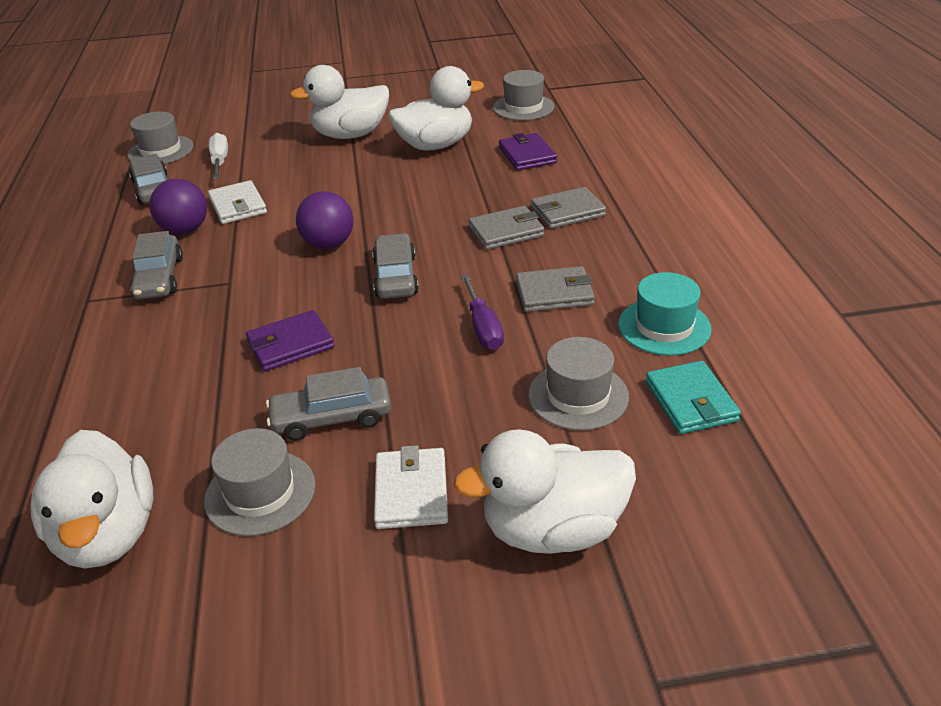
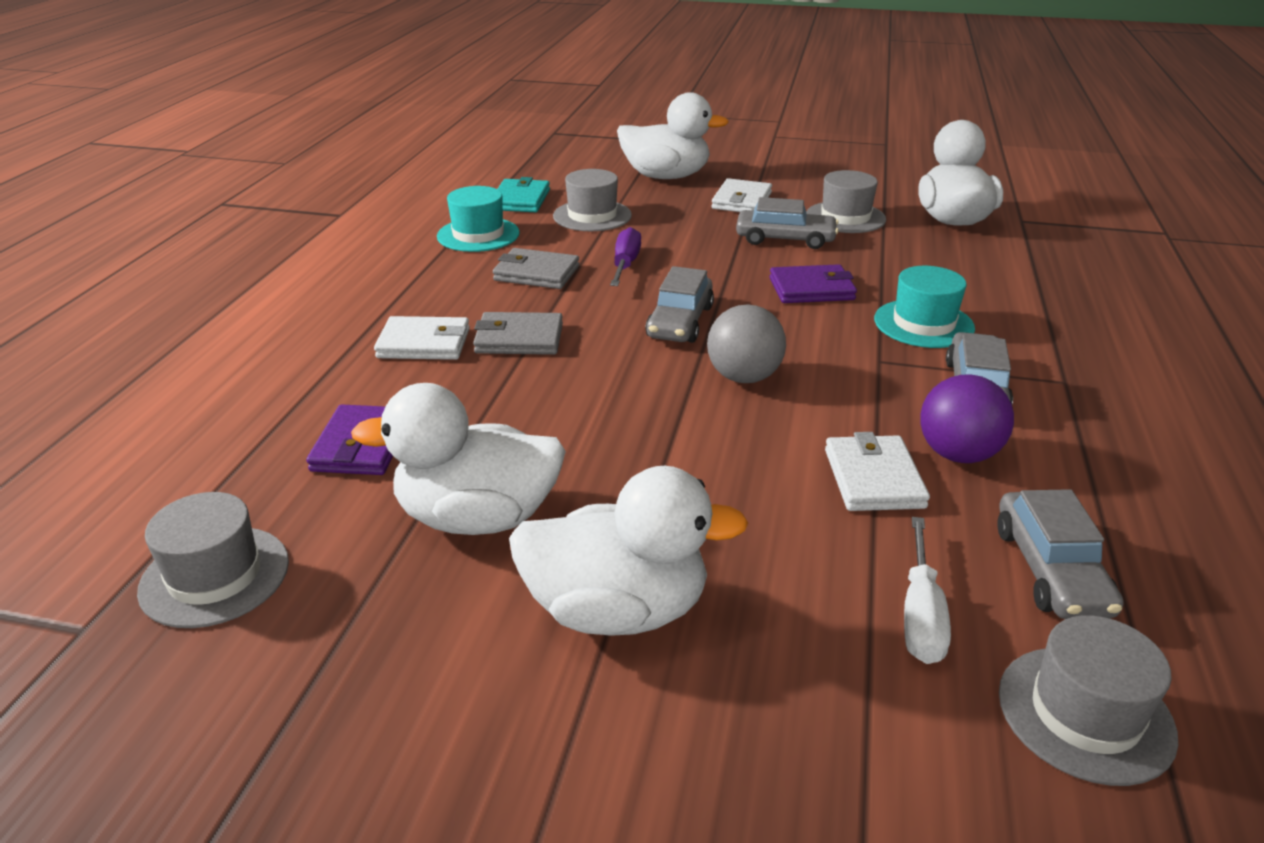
camera: 160 degrees left, 5 degrees down
purple ball [296,191,354,249] -> grey ball [707,304,786,383]
grey wallet [531,187,606,229] -> white wallet [374,316,470,360]
none -> turquoise hat [874,266,975,348]

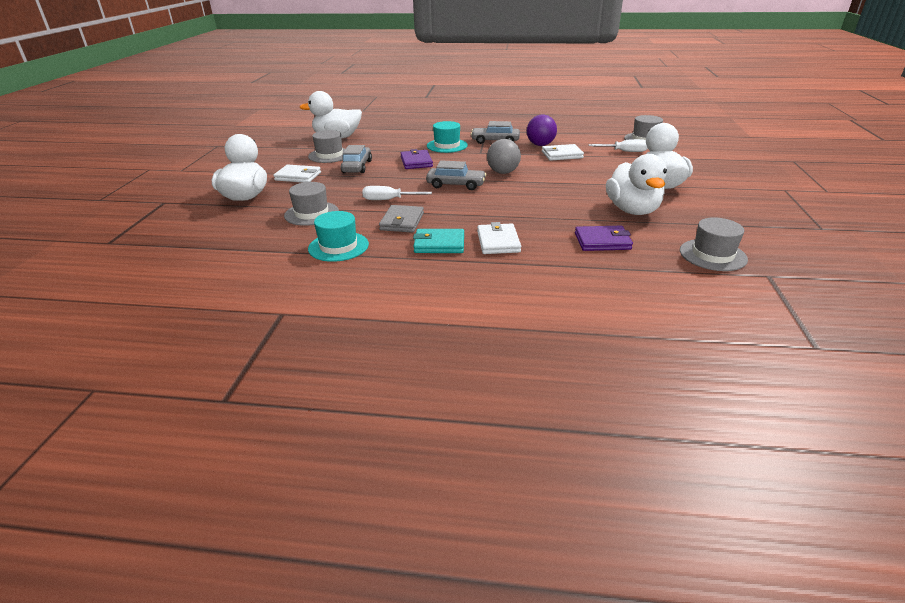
camera: 95 degrees left, 0 degrees up
grey wallet [473,312,563,355] -> none
turquoise wallet [498,177,550,212] -> turquoise wallet moved to [413,229,464,253]
purple screwdriver [610,227,641,286] -> white screwdriver [362,186,432,200]
grey car [997,489,1123,619] -> none

